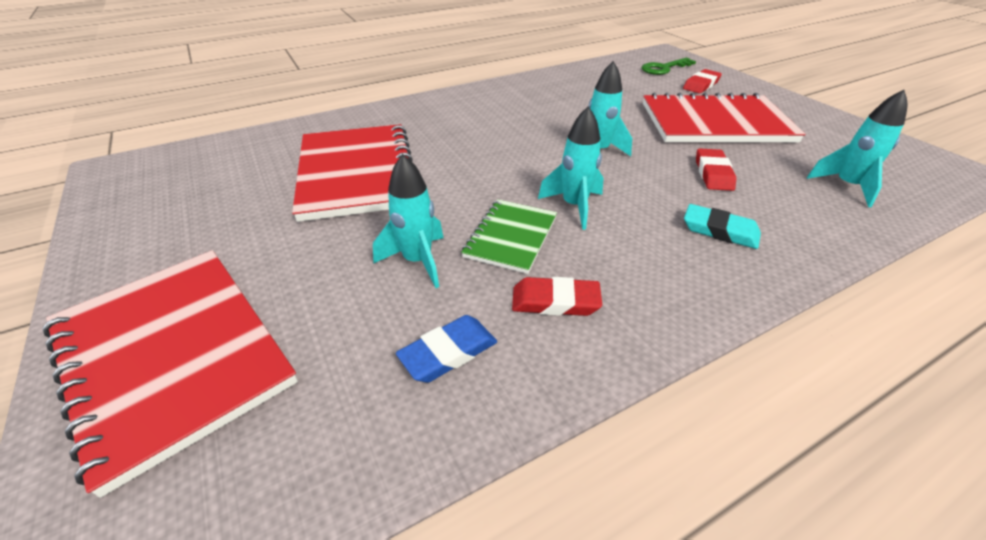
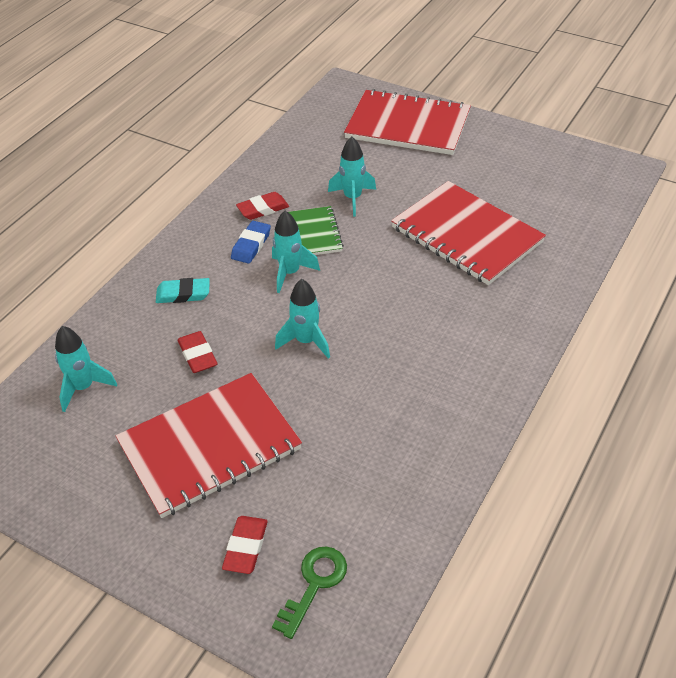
camera: 150 degrees right, 5 degrees up
blue eraser [396,315,497,383] -> blue eraser moved to [231,221,271,264]

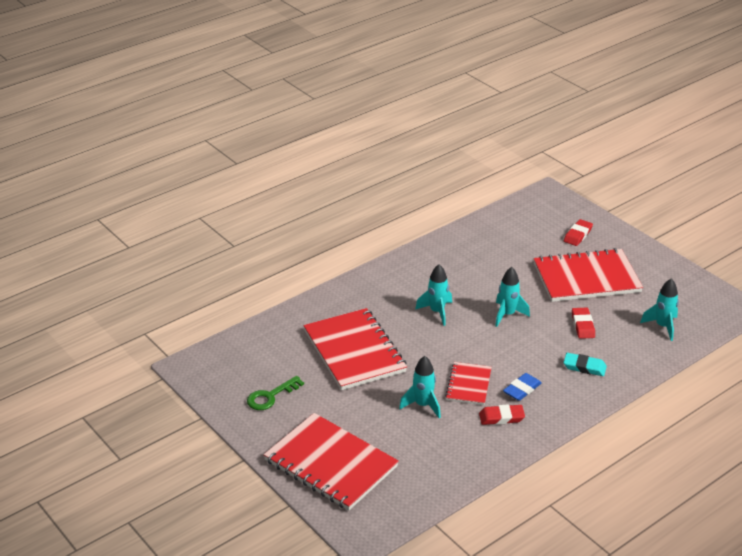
camera: 160 degrees left, 10 degrees down
turquoise rocket [272,211,320,293] -> turquoise rocket moved to [415,264,452,326]
green key [272,547,347,639] -> green key moved to [247,376,304,410]
green notebook [288,206,344,255] -> red notebook [445,362,492,405]

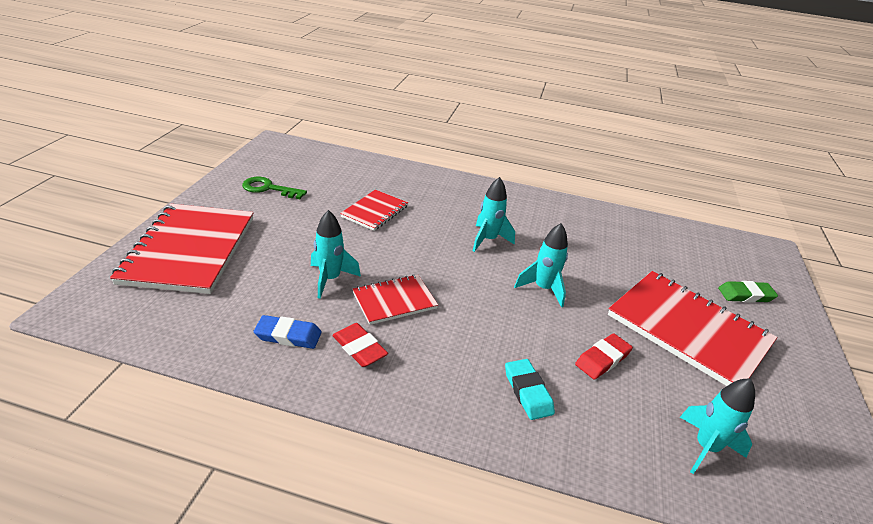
camera: 50 degrees right, 0 degrees up
red notebook [303,308,407,390] -> red notebook [340,189,408,231], size x0.53
blue eraser [503,373,542,401] -> blue eraser moved to [254,315,322,349]
red eraser [564,219,593,246] -> green eraser [718,281,778,303]

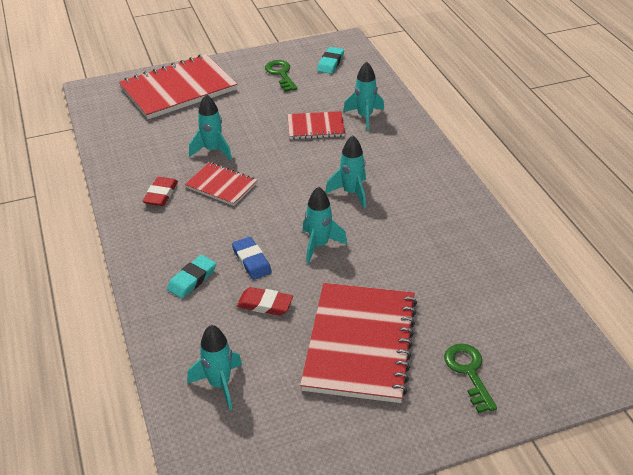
camera: 60 degrees right, 5 degrees up
blue eraser [254,315,322,349] -> blue eraser moved to [232,237,272,280]
green eraser [718,281,778,303] -> green key [444,343,497,413]
none -> turquoise eraser [317,47,344,74]
none -> turquoise rocket [343,61,384,131]

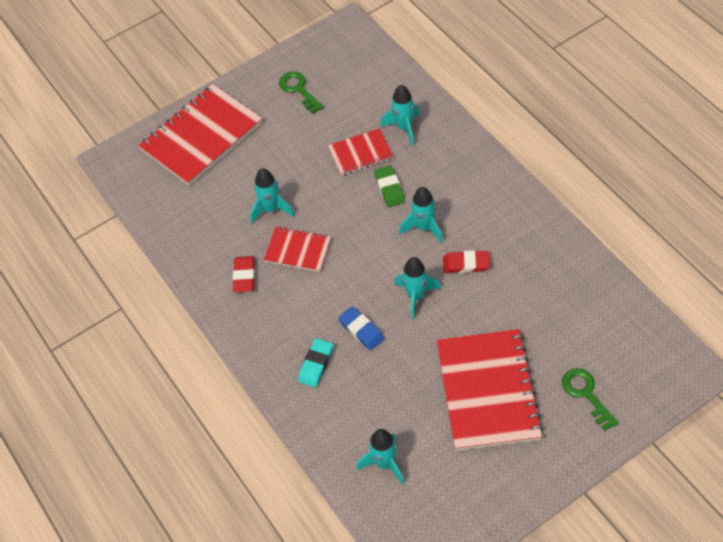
camera: 10 degrees left, 15 degrees up
red eraser [237,287,293,316] -> red eraser moved to [443,251,490,273]
turquoise eraser [317,47,344,74] -> none
none -> green eraser [374,165,405,207]

